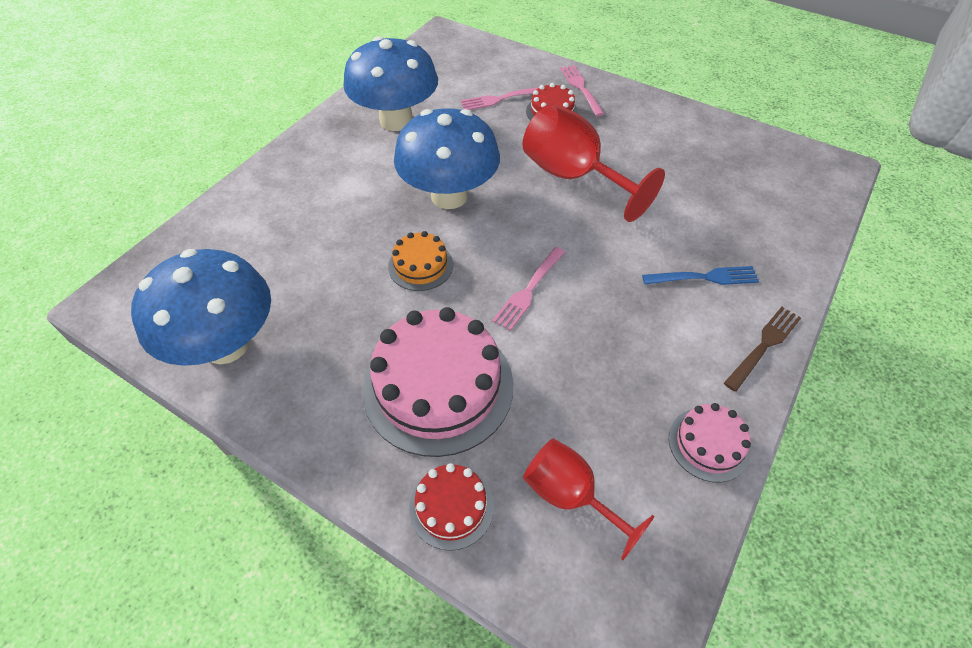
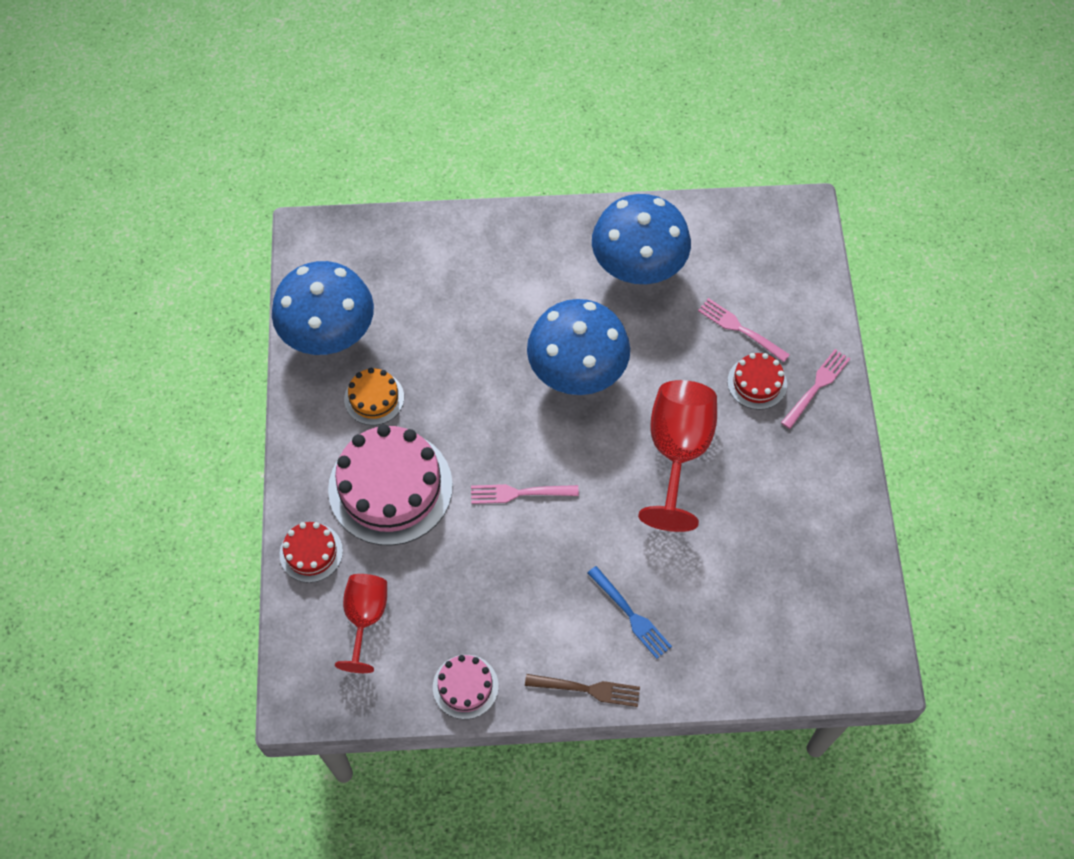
camera: 55 degrees right, 10 degrees up
orange cake [388,231,453,291] -> orange cake moved to [344,368,404,425]

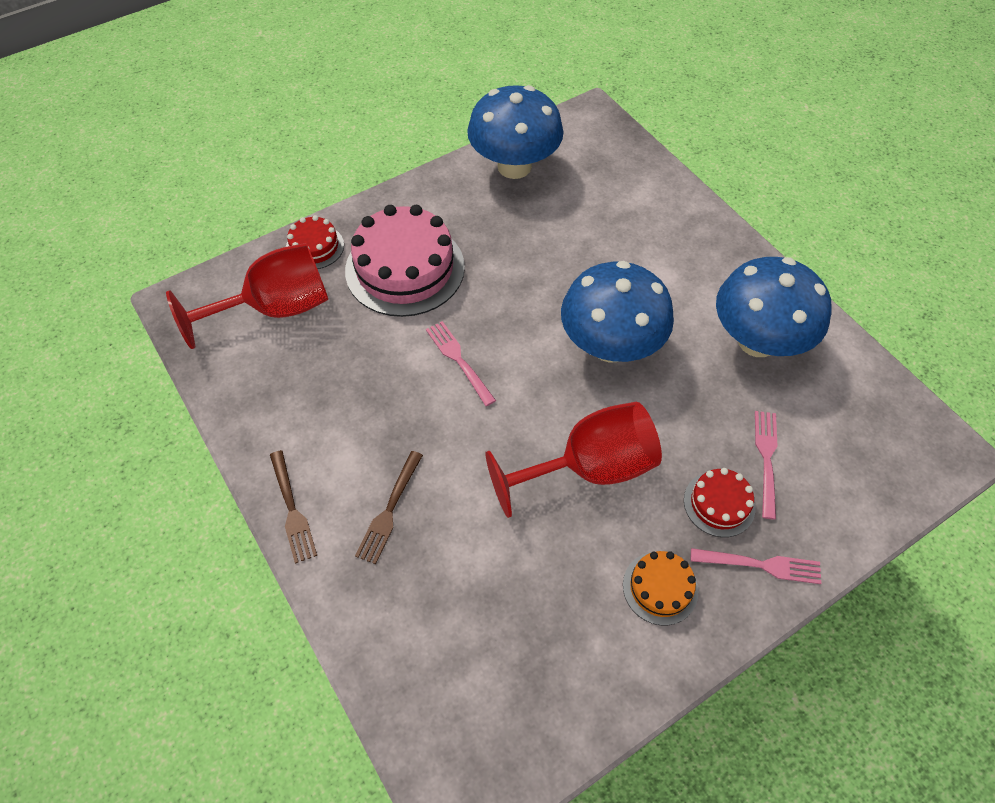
camera: 60 degrees right, 5 degrees down
red goblet [335,574,387,673] -> red goblet [166,243,328,349], size x1.60
orange cake [344,368,404,425] -> orange cake moved to [623,551,698,625]
pink cake [433,655,498,719] -> none
blue fork [587,566,672,659] -> brown fork [355,451,423,564]

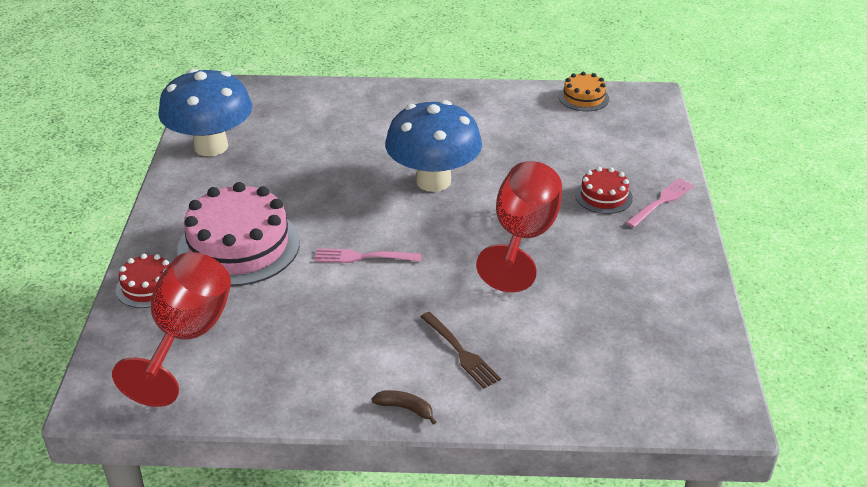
camera: 55 degrees left, 20 degrees down
brown fork [270,450,317,564] -> brown banana [371,390,436,425]
orange cake [623,551,698,625] -> orange cake moved to [559,72,609,111]
blue mushroom [716,257,831,357] -> none
pink fork [755,411,777,520] -> none

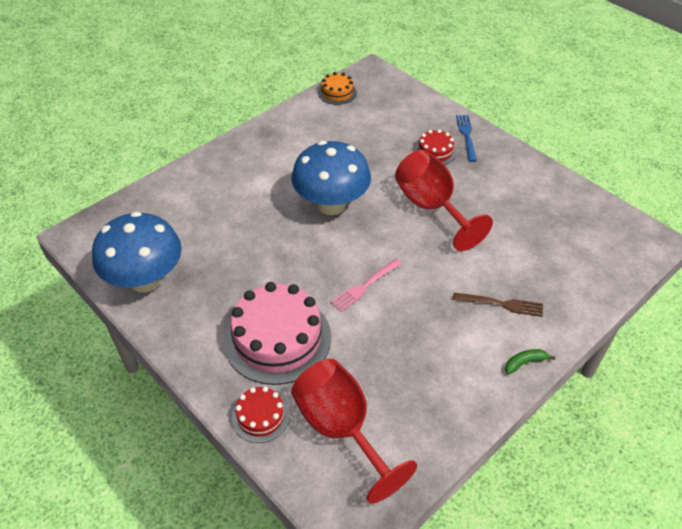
camera: 45 degrees left, 10 degrees up
brown banana [371,390,436,425] -> green banana [505,349,556,375]
pink fork [626,178,694,228] -> blue fork [456,115,477,162]

